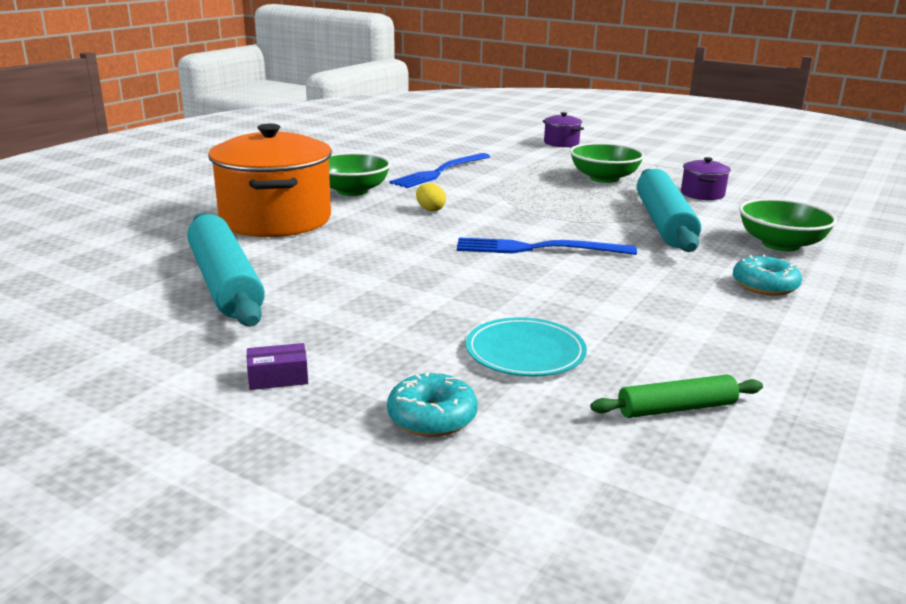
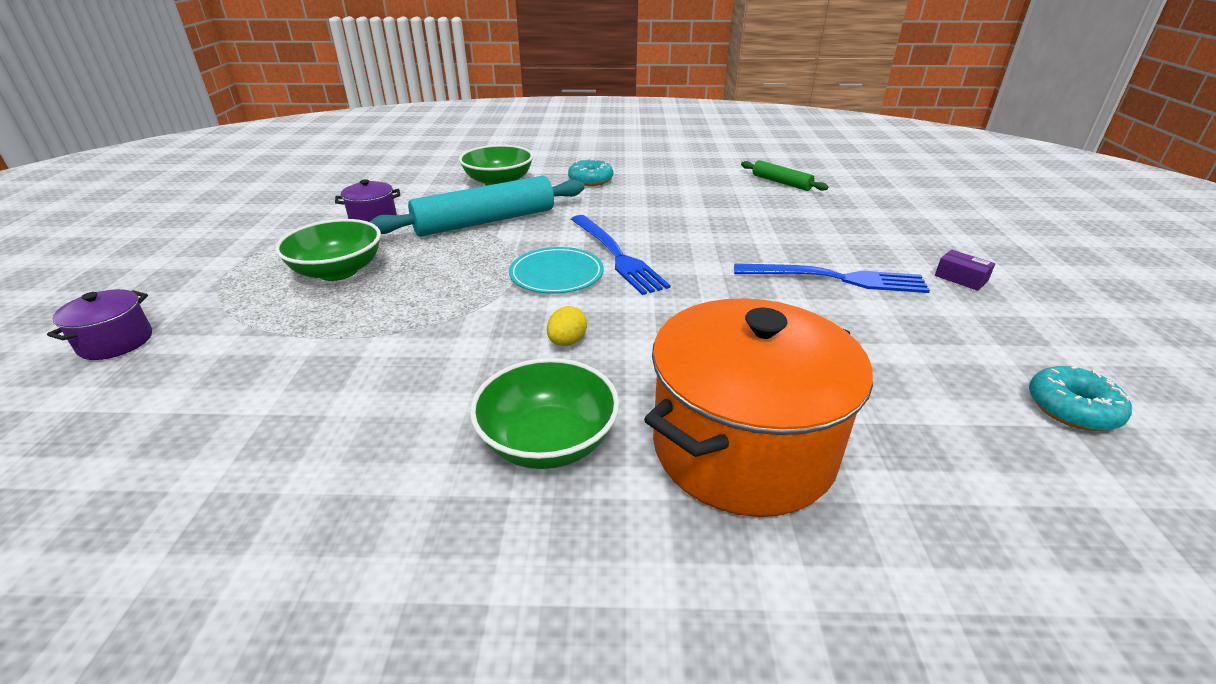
camera: 120 degrees left, 10 degrees up
turquoise rolling pin [187,213,265,326] -> none
turquoise donut [387,372,478,437] -> turquoise donut moved to [1029,366,1132,431]
blue fork [389,153,490,188] -> blue fork moved to [734,263,930,293]
turquoise plate [466,317,587,377] -> turquoise plate moved to [509,247,604,294]

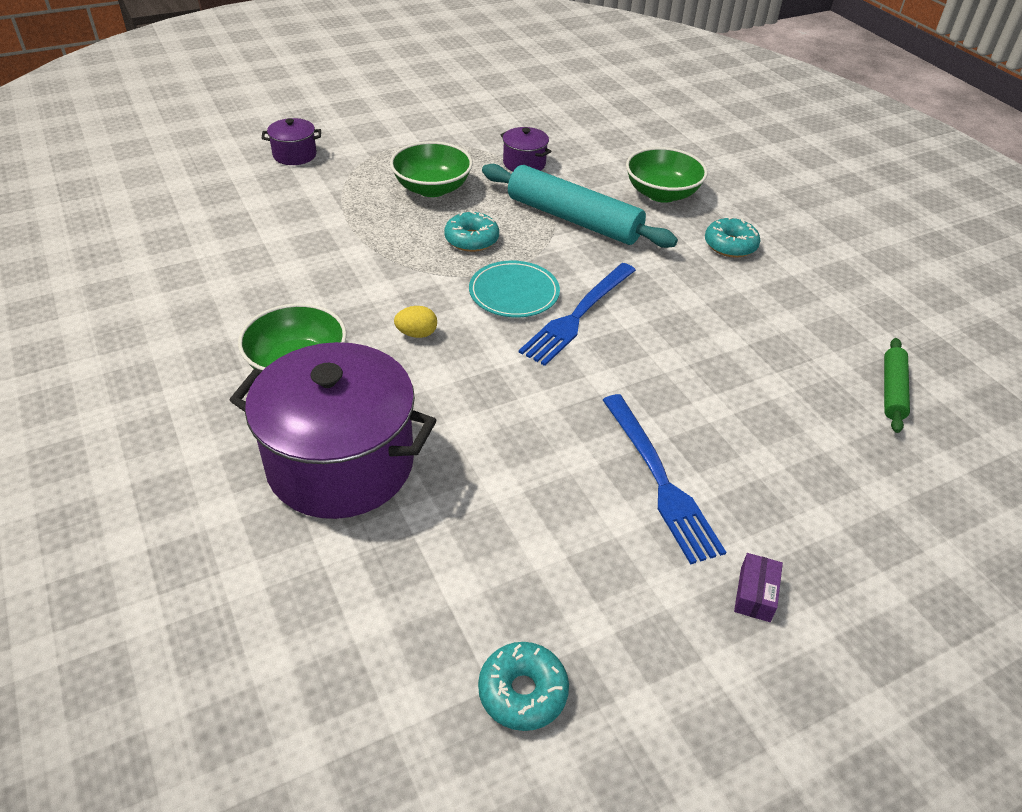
camera: 60 degrees right, 10 degrees up
orange pot [644,298,873,517] -> purple pot [230,342,437,519]
none -> turquoise donut [444,210,499,252]

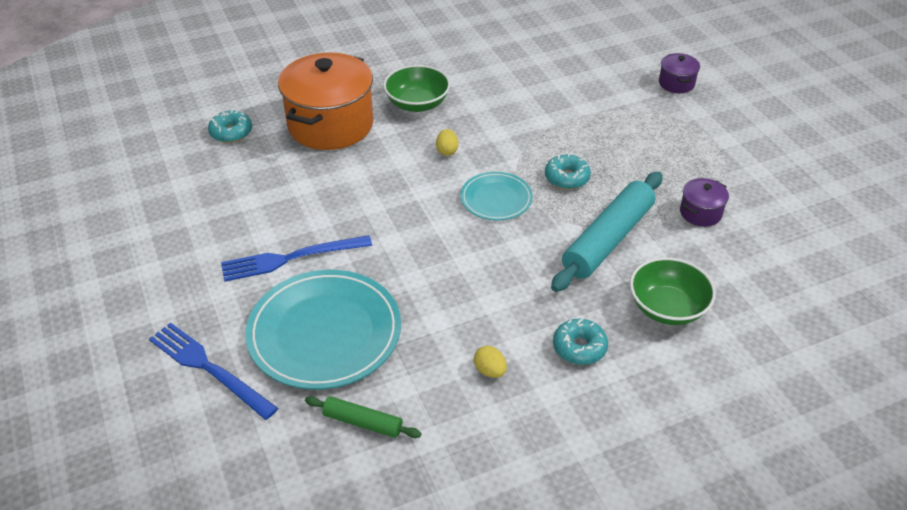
camera: 95 degrees right, 0 degrees up
purple pot [230,342,437,519] -> orange pot [278,52,373,150]
green bowl [390,141,473,197] -> none
turquoise donut [478,642,569,731] -> turquoise donut moved to [208,110,252,143]
blue fork [519,263,636,366] -> blue fork moved to [149,322,278,420]
purple box [734,553,783,622] -> none
none -> turquoise plate [245,270,401,390]
none -> yellow egg [474,346,507,378]

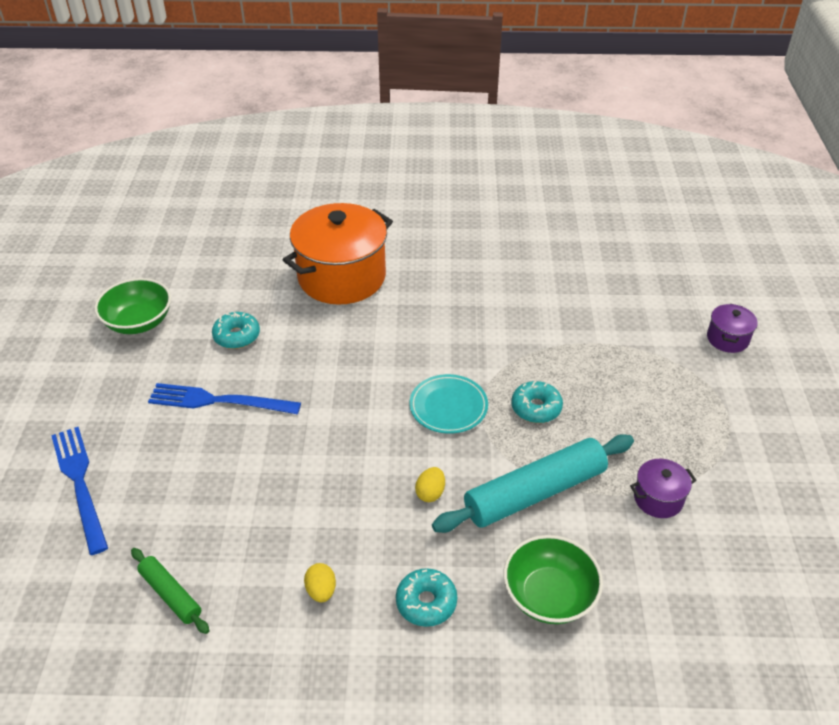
camera: 25 degrees right, 0 degrees up
turquoise donut [208,110,252,143] -> turquoise donut moved to [212,312,260,349]
turquoise plate [245,270,401,390] -> none
green bowl [383,65,450,112] -> green bowl moved to [94,278,171,334]
yellow egg [436,129,459,156] -> yellow egg moved to [415,467,445,502]

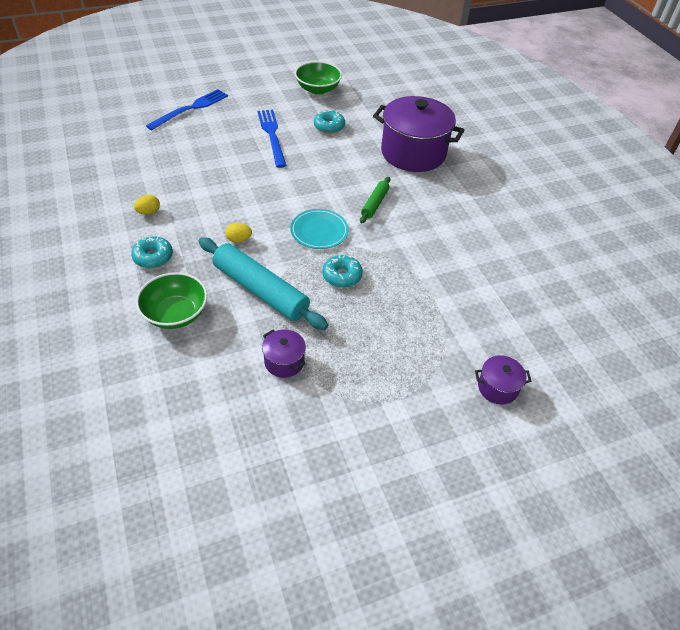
camera: 65 degrees right, 5 degrees up
green rolling pin [131,548,209,634] -> green rolling pin moved to [360,177,390,224]
orange pot [283,203,393,305] -> purple pot [373,96,464,172]

